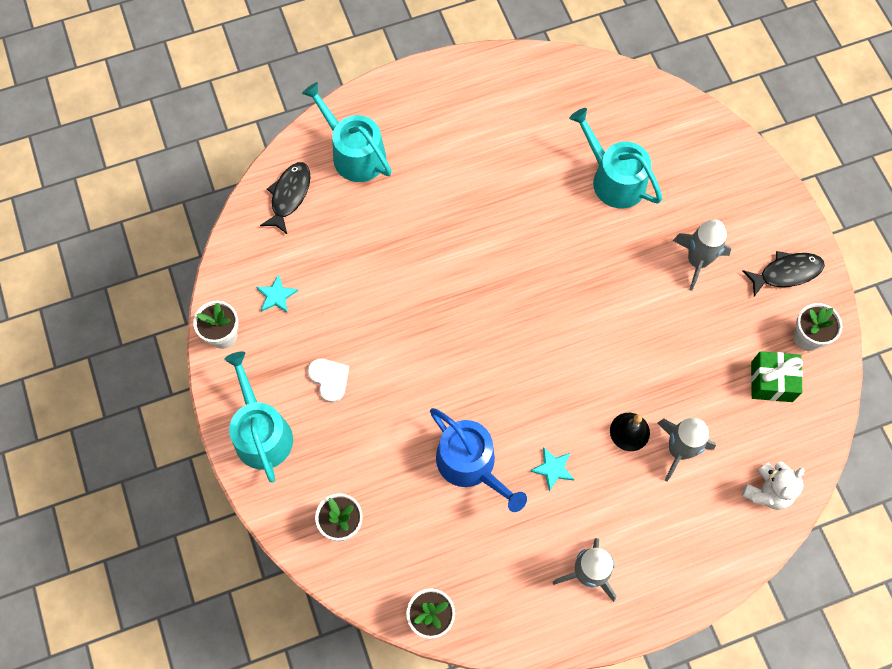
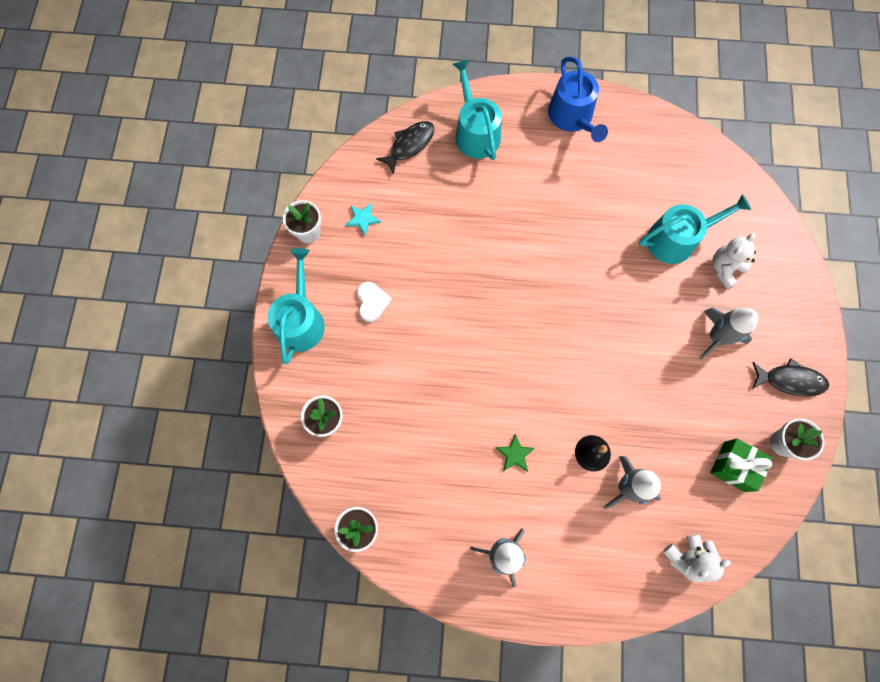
camera: 25 degrees right, 5 degrees up
blue watering can [430,408,527,512] -> blue watering can moved to [548,56,608,142]
turquoise star [530,447,575,491] -> green star [495,434,535,472]
turquoise watering can [569,108,663,208] -> turquoise watering can turned 90 degrees clockwise [639,194,751,264]
none -> white teddy bear [712,233,756,289]

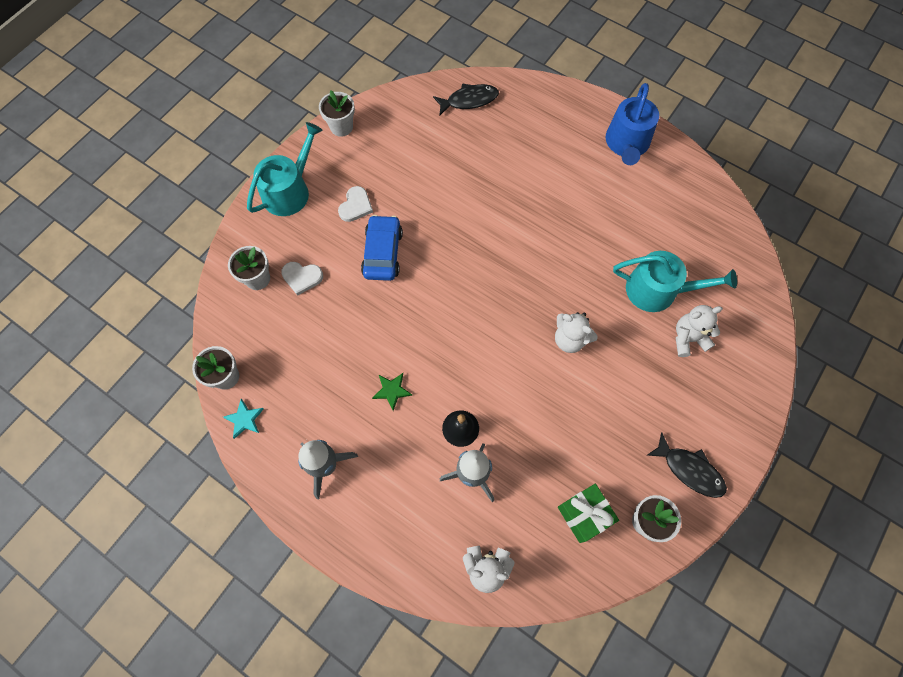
camera: 30 degrees right, 5 degrees down
turquoise star [345,203,381,236] -> turquoise star moved to [223,399,264,439]
turquoise watering can [453,59,502,160] -> none
grey rocket [699,308,758,360] -> none
none -> white heart [281,262,323,296]
none -> blue car [361,215,403,281]
none -> white teddy bear [555,312,598,353]

